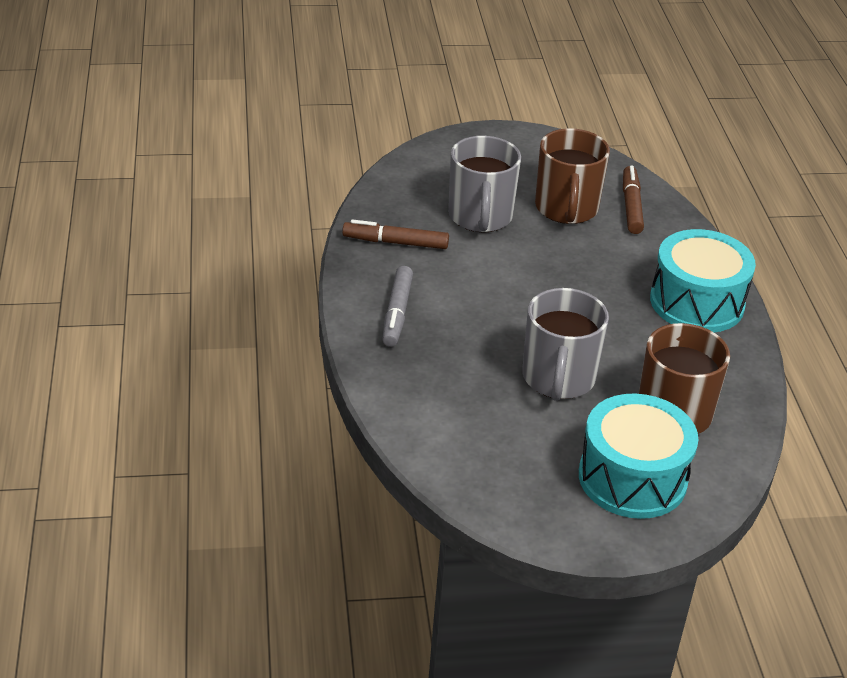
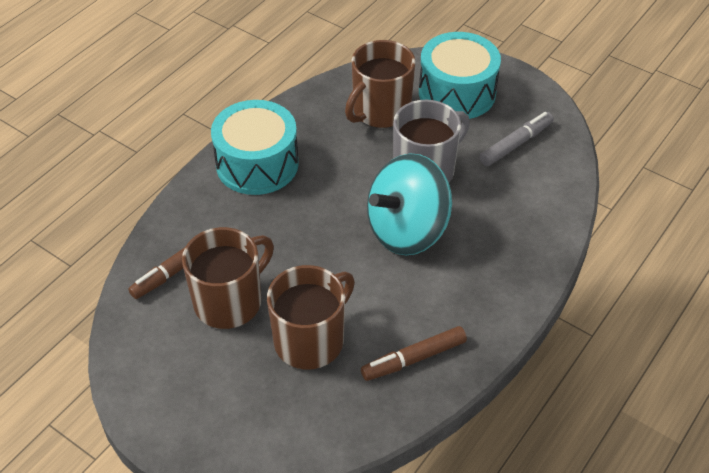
camera: 135 degrees left, 10 degrees up
brown marker [342,220,449,249] -> brown marker turned 105 degrees clockwise [361,326,467,381]
grey marker [382,266,413,347] -> grey marker moved to [479,112,553,166]
grey mug [448,136,521,232] -> brown mug [267,265,355,370]
none -> turquoise spinning top [367,154,452,255]

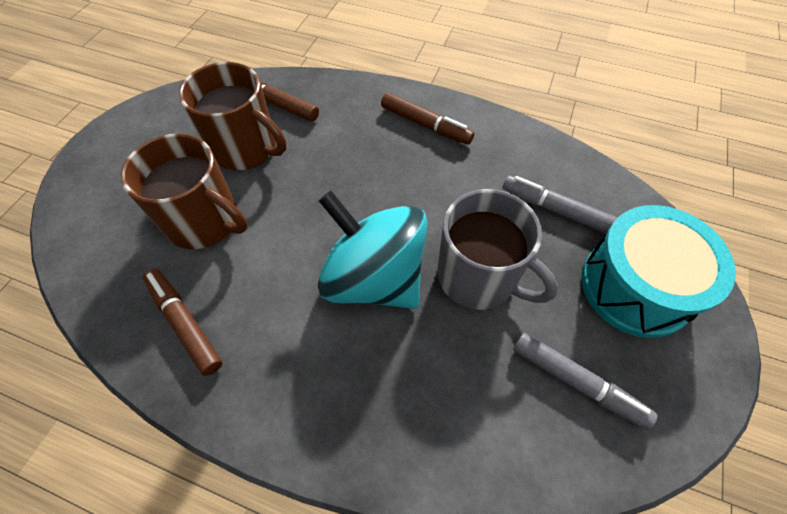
camera: 75 degrees right, 10 degrees up
turquoise drum [211,100,299,195] -> brown marker [381,92,474,145]
brown mug [345,40,416,128] -> grey marker [503,176,617,234]

